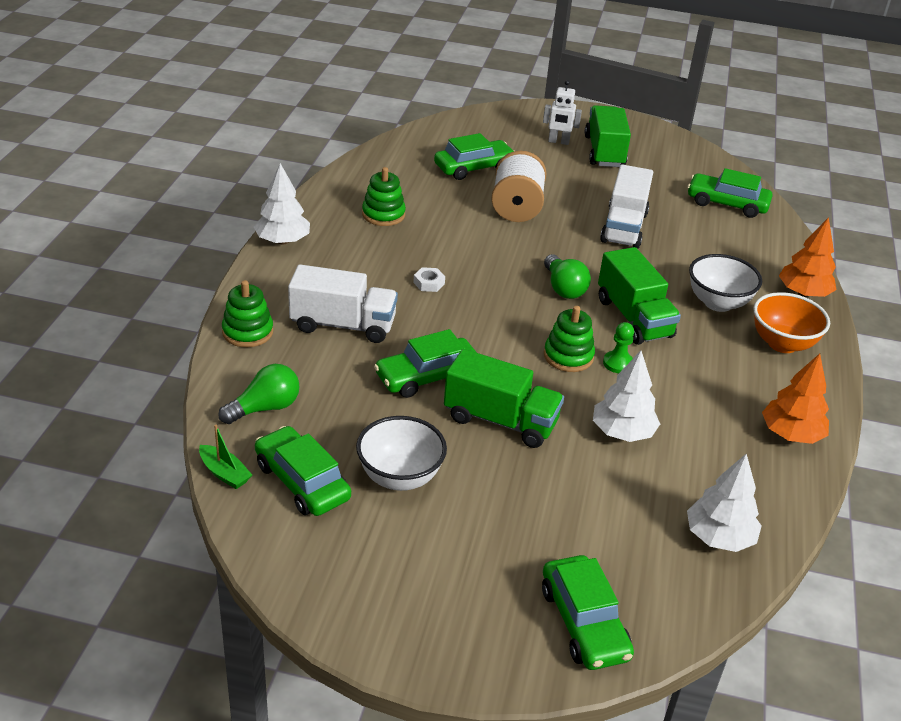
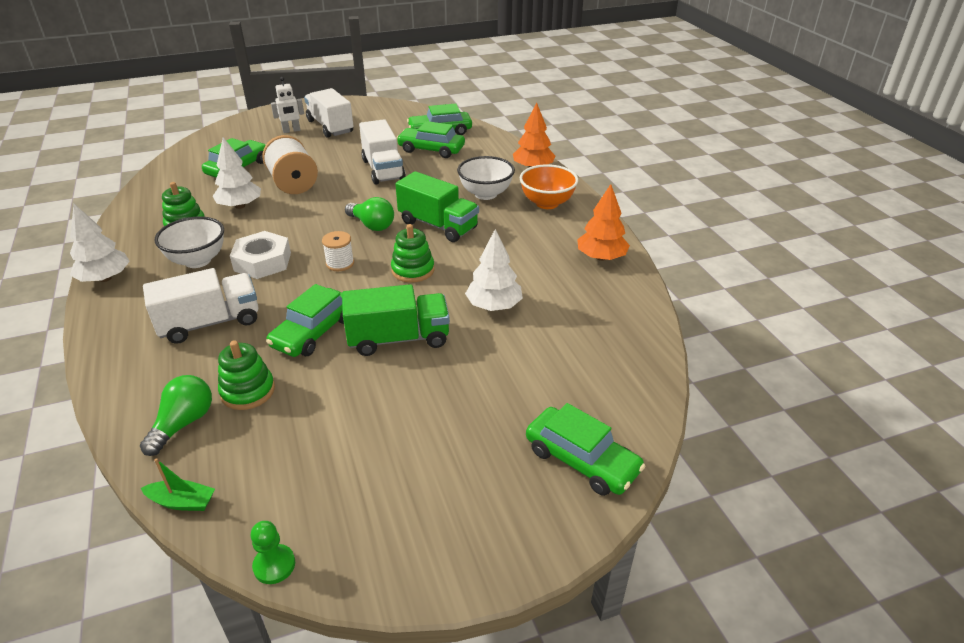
camera: 30 degrees left, 0 degrees up
green stacking toy [222,280,273,347] -> green stacking toy moved to [218,340,275,410]
green car [255,426,351,516] -> green car moved to [396,121,465,158]
white bowl [356,416,447,491] -> white bowl moved to [155,216,224,268]
white nut [413,267,445,292] -> white nut [230,231,291,279], size x2.08
green truck [585,105,631,167] -> white truck [304,88,354,138]
green pawn [603,322,634,373] -> green pawn moved to [251,521,295,584]
white tree [687,454,762,552] -> white tree moved to [212,137,261,209]
none -> white spool [322,231,354,271]

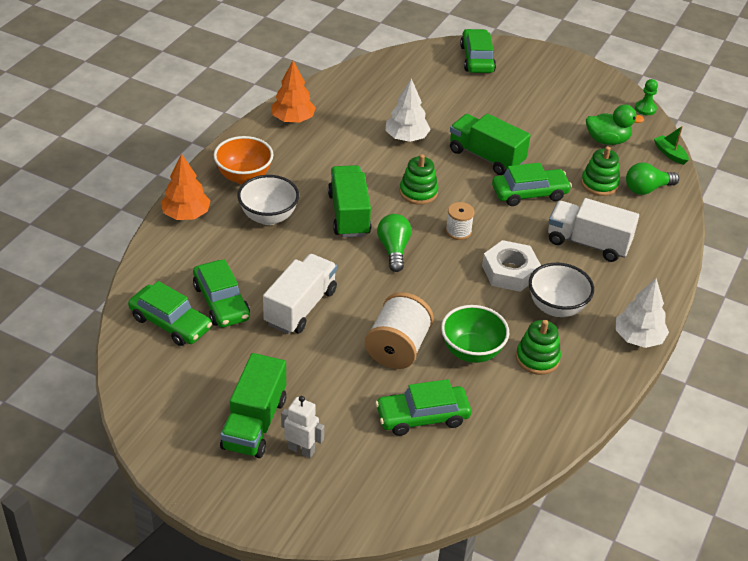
camera: 135 degrees left, 5 degrees up
white tree [212,137,261,209] -> green bowl [441,305,509,363]
white truck [304,88,354,138] -> green truck [220,353,286,458]
none -> green duck [586,104,644,145]

